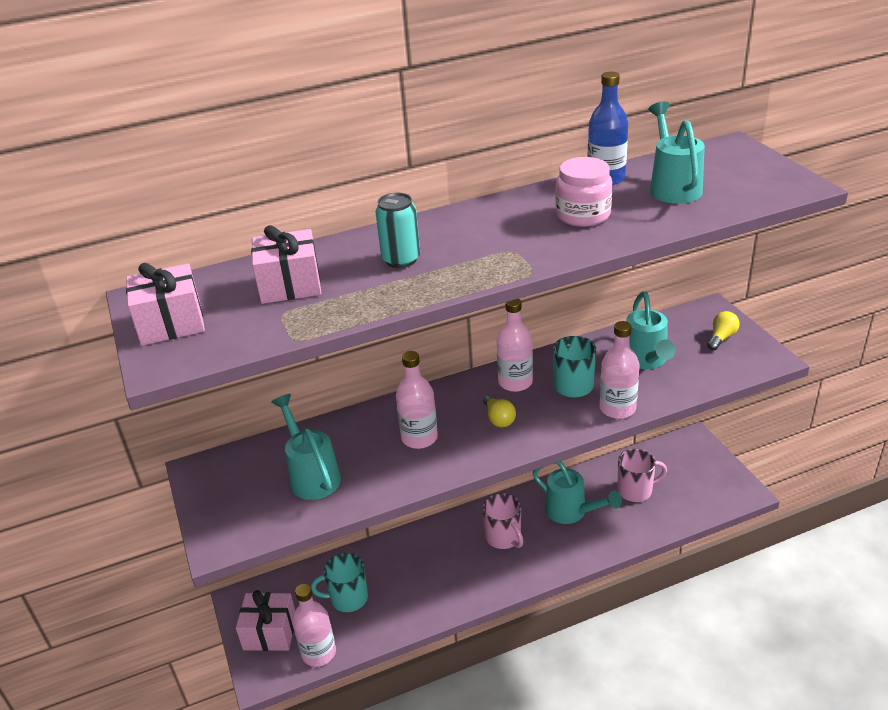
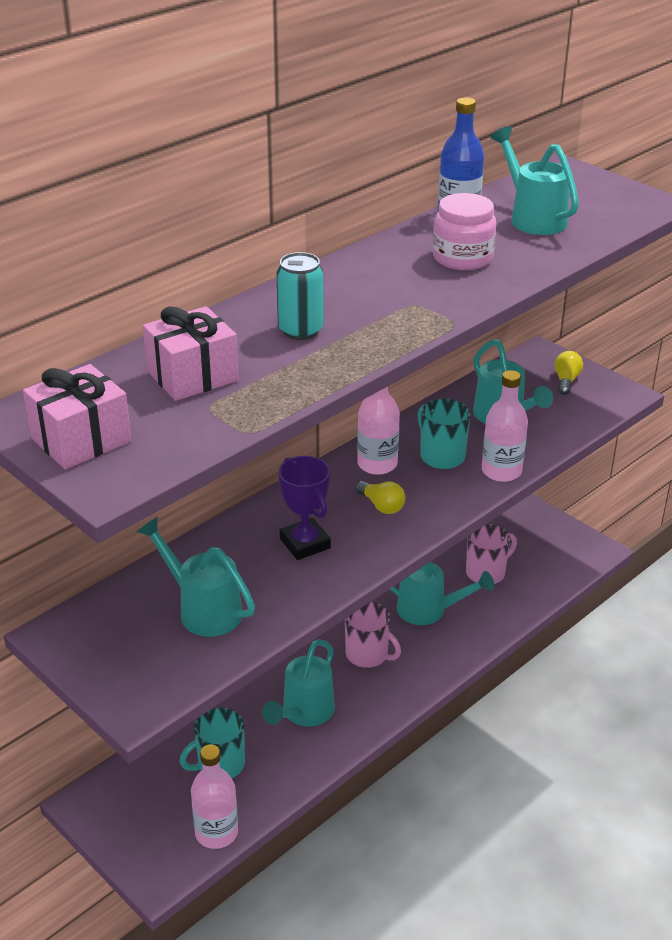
camera: 25 degrees left, 0 degrees up
pink gift [236,590,295,651] -> none
pink bottle [396,351,438,449] -> purple trophy [278,456,331,560]
none -> turquoise watering can [262,639,335,727]

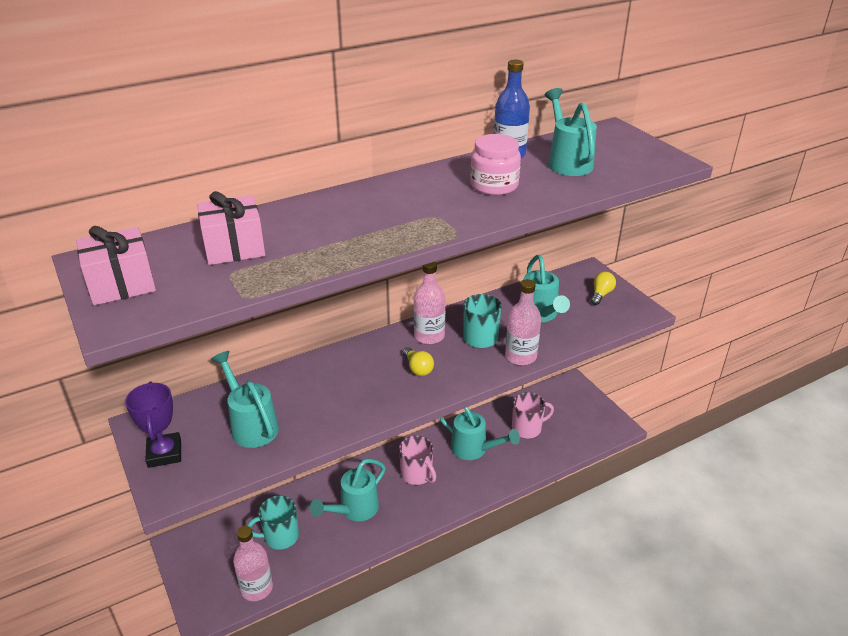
camera: 15 degrees right, 0 degrees up
turquoise can [276,252,324,340] -> none
purple trophy [278,456,331,560] -> purple trophy moved to [125,382,181,468]

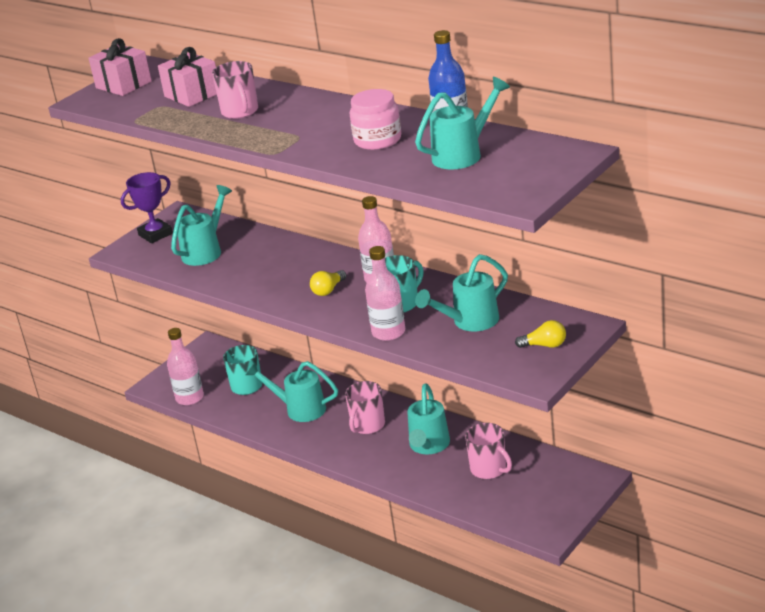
camera: 70 degrees right, 5 degrees down
none -> pink mug [212,61,258,119]

